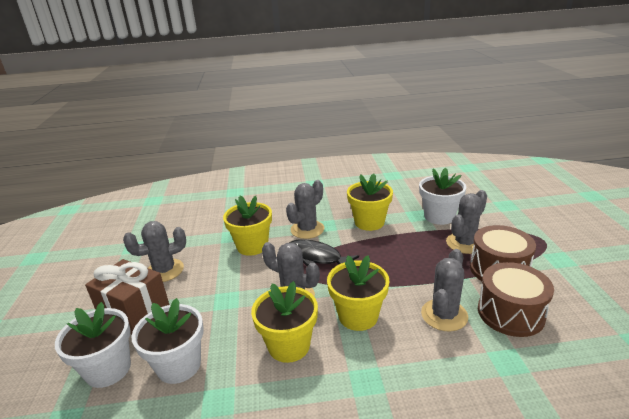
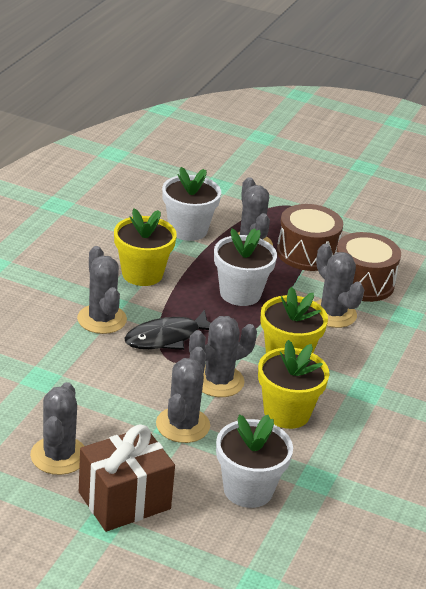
camera: 65 degrees left, 5 degrees up
white flower pot [55,302,131,388] -> white flower pot moved to [214,228,277,306]
yellow flower pot [223,196,272,256] -> none
none -> grey cactus [156,347,210,443]

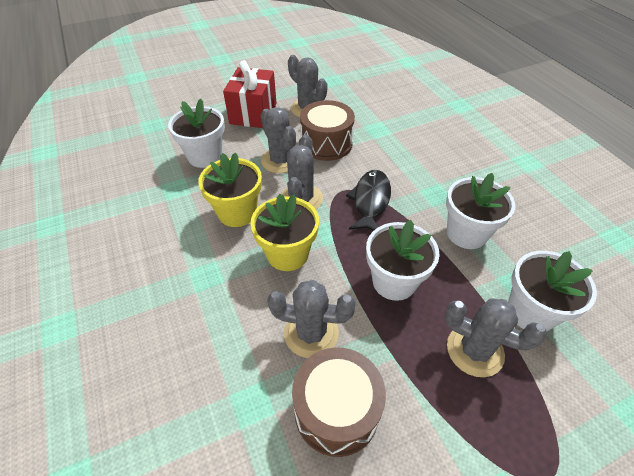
camera: 135 degrees right, 15 degrees up
grey cactus [77,246,127,334] -> none
brown gift [79,425,175,532] -> red gift [223,60,277,128]
yellow flower pot [114,208,177,286] -> white flower pot [446,173,515,249]
brown drum [277,204,343,271] -> brown drum moved to [300,100,355,161]

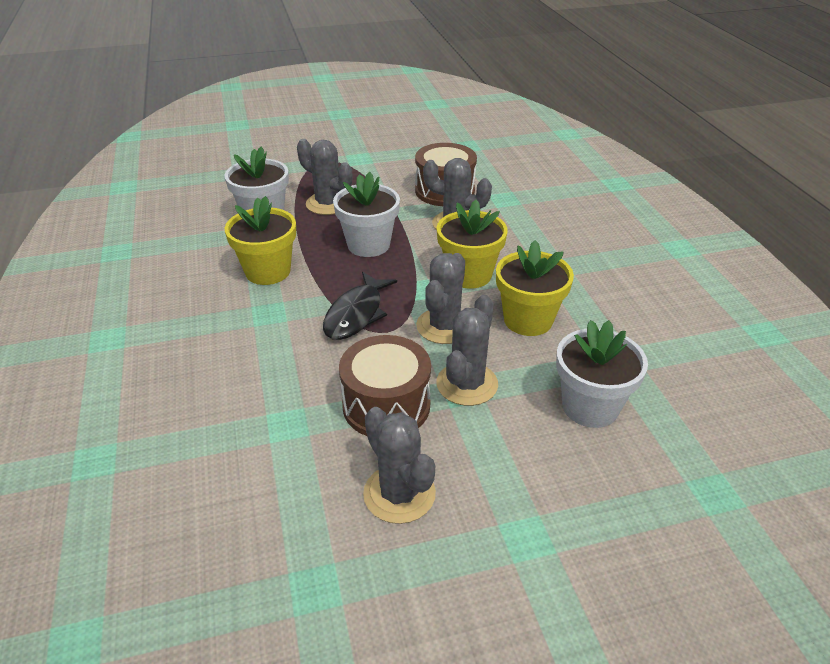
camera: 170 degrees left, 10 degrees down
red gift [223,60,277,128] -> none
grey cactus [261,107,296,173] -> grey cactus turned 45 degrees clockwise [436,295,498,406]
white flower pot [446,173,515,249] -> yellow flower pot [225,196,296,285]

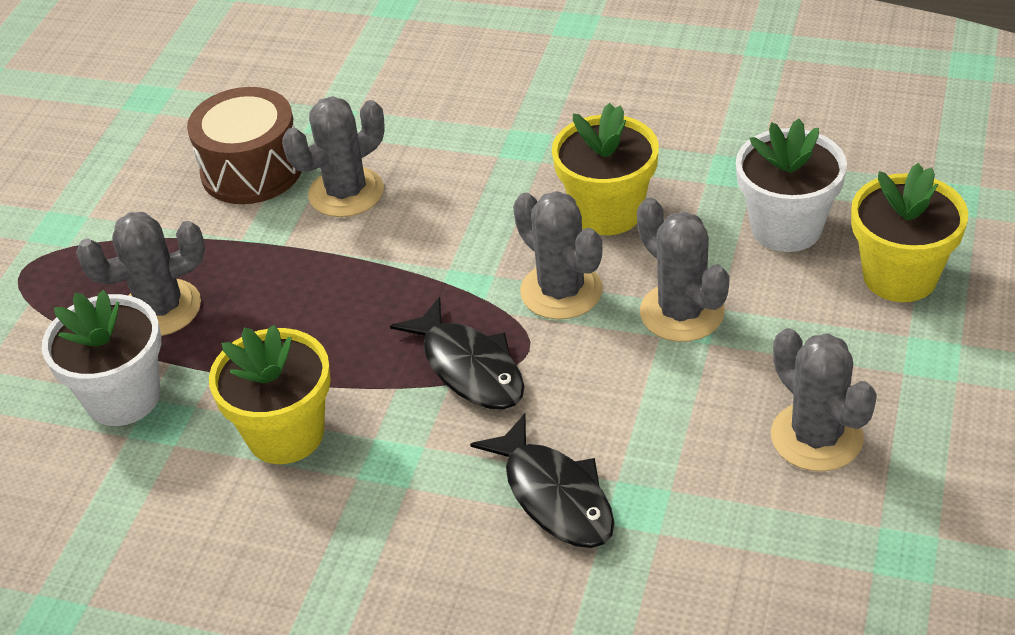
camera: 55 degrees left, 5 degrees up
white flower pot [333,172,400,257] -> none
brown drum [339,335,431,436] -> none
grey cactus [363,407,436,524] -> grey cactus turned 60 degrees clockwise [771,328,877,471]
yellow flower pot [437,200,508,289] -> yellow flower pot moved to [851,163,968,302]
none -> black fish [470,413,615,548]

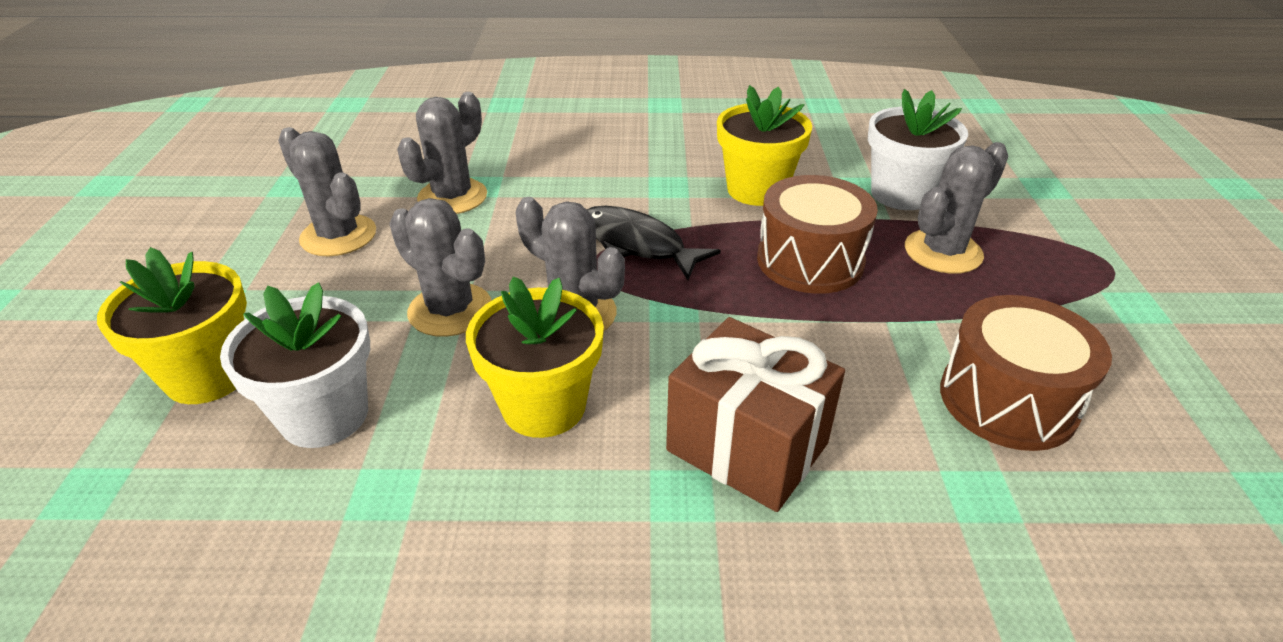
camera: 160 degrees right, 5 degrees down
grey cactus [282,96,385,217] -> grey cactus moved to [397,92,487,214]
black fish [470,413,615,548] -> none
none -> brown gift [666,317,845,512]
none -> brown drum [757,175,878,294]

